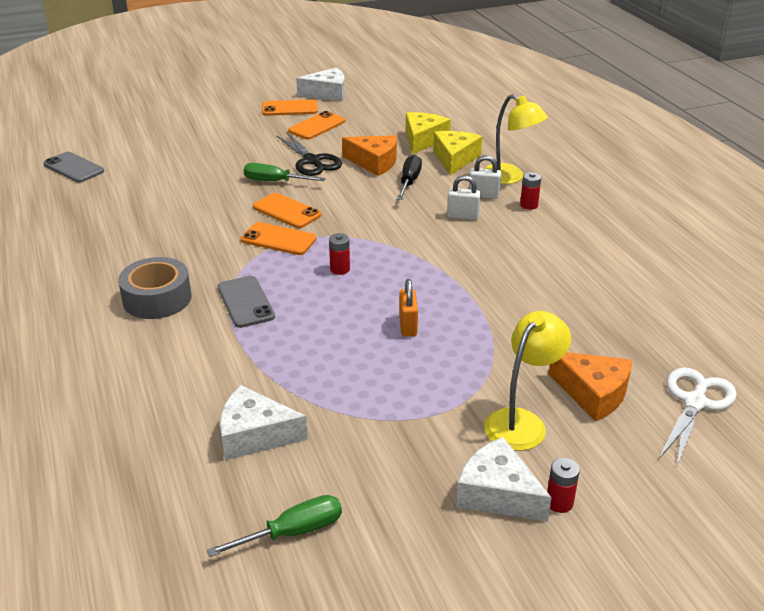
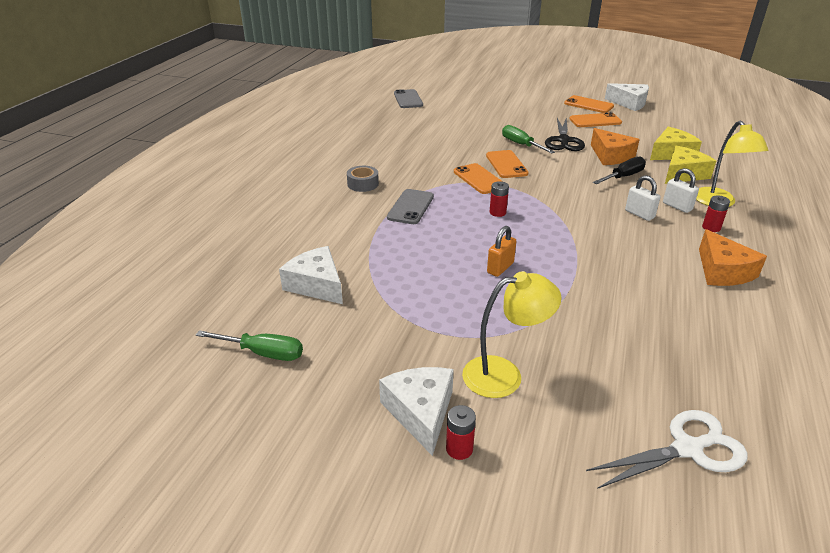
camera: 40 degrees right, 0 degrees up
grey tape [118,257,192,319] -> grey tape [347,166,379,192], size x0.62
orange cheese [549,352,632,421] -> orange cheese moved to [699,229,767,286]

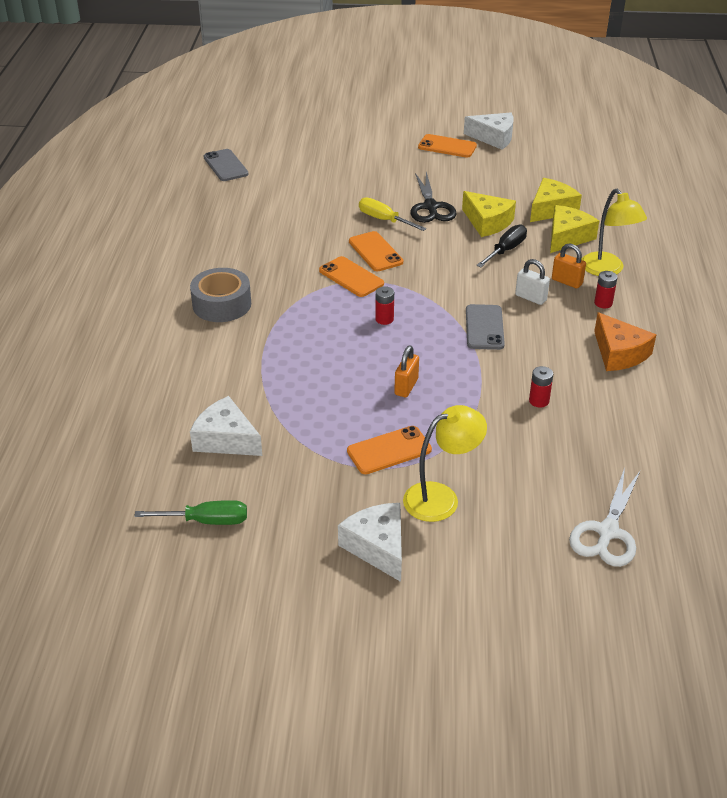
camera: 15 degrees left, 5 degrees up
grey tape [347,166,379,192] -> grey tape [190,268,251,322], size x1.61
grey phone [387,189,434,224] -> grey phone moved to [466,304,505,350]
red battery [446,405,476,460] -> red battery moved to [529,366,553,408]
green screwdriver [502,125,555,153] -> yellow screwdriver [359,197,427,231]
orange phone [569,112,622,127] -> orange phone moved to [347,426,432,474]
white scissors [586,410,748,489] -> white scissors turned 150 degrees clockwise [569,468,640,567]
orange cheese [591,128,640,165] -> yellow cheese [462,191,516,237]
white padlock [663,168,699,213] -> orange padlock [552,244,586,288]

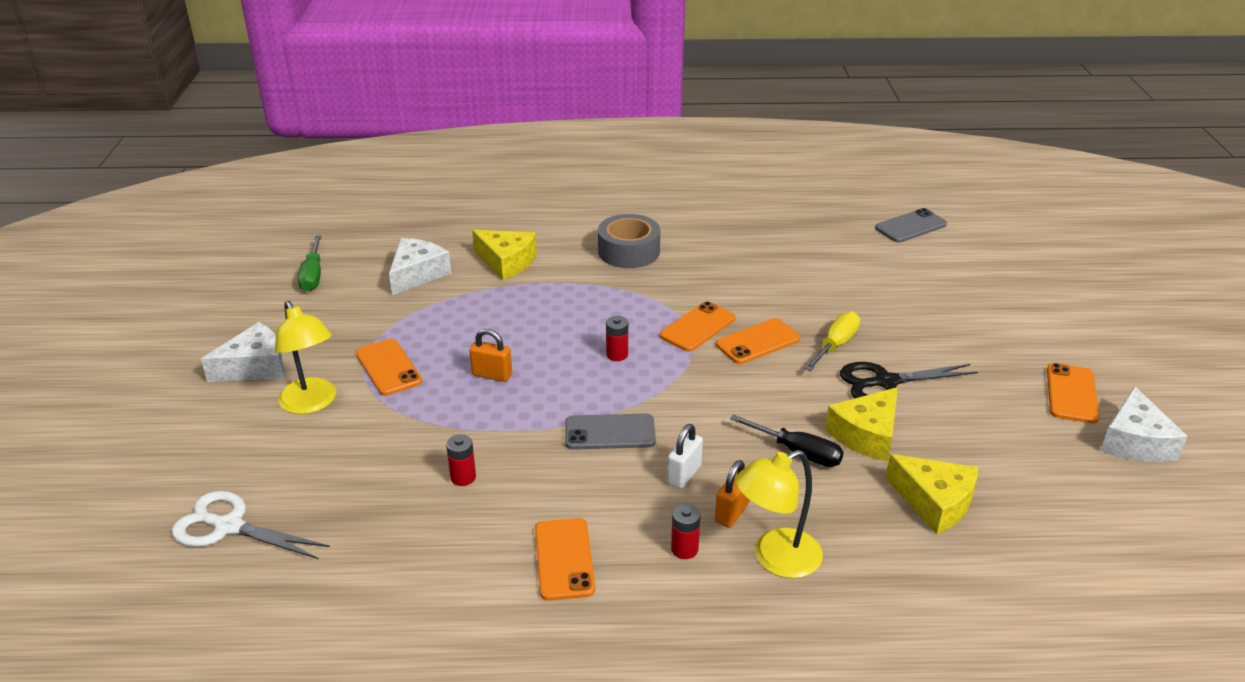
camera: 85 degrees right, 5 degrees down
yellow cheese [550,205,599,253] -> yellow cheese moved to [472,230,537,280]
orange cheese [594,312,656,371] -> orange phone [535,518,595,601]

